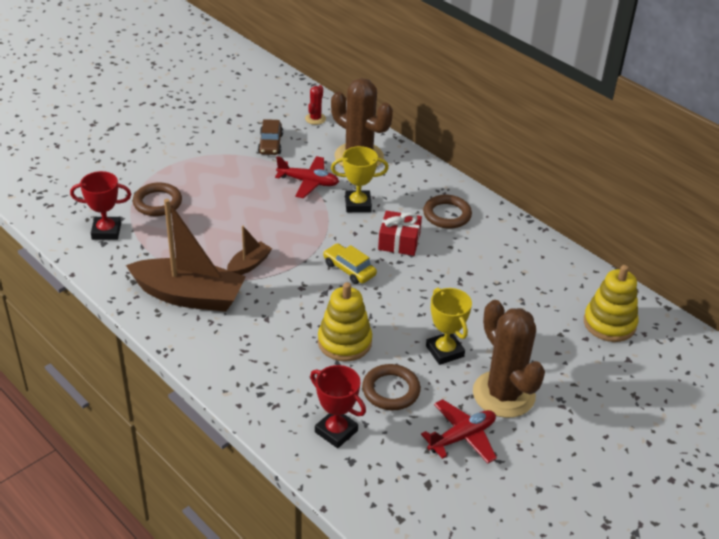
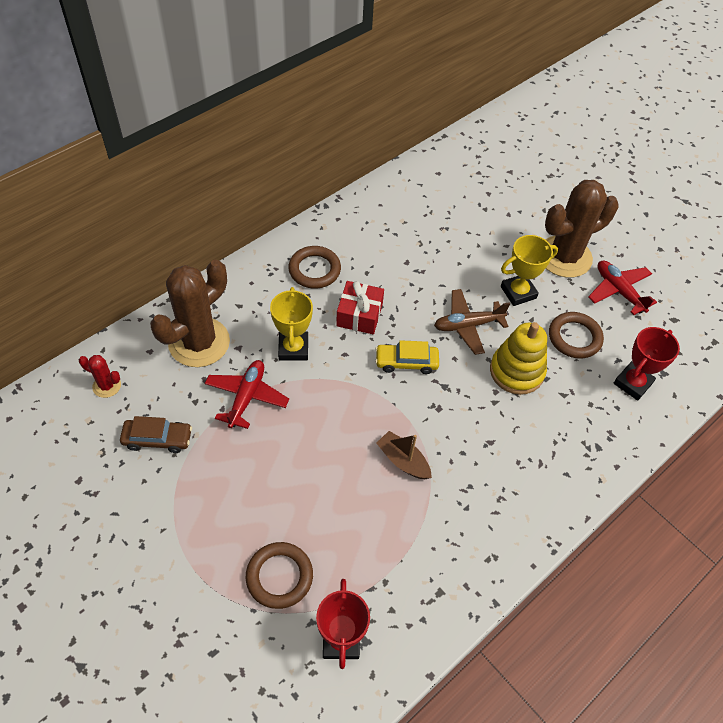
camera: 90 degrees left, 15 degrees up
brown boat [126,199,246,312] -> none
yellow car [323,243,377,284] -> yellow car turned 45 degrees clockwise [375,340,439,374]
yellow stacking toy [584,265,638,342] -> none
none -> brown plane [434,289,510,355]

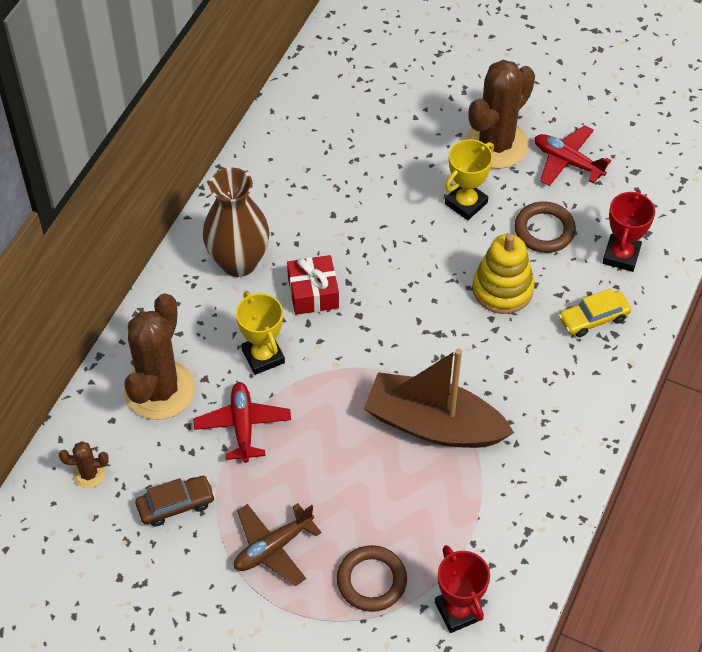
camera: 20 degrees left, 0 degrees up
red cactus [79,355,121,398] -> brown cactus [59,441,109,488]
brown ring [288,246,341,289] -> brown vase [203,168,270,277]
yellow car [375,340,439,374] -> yellow car moved to [558,288,631,337]
brown boat [376,431,432,479] -> brown boat [364,349,514,448], size x2.11
brown plane [434,289,510,355] -> brown plane moved to [234,503,322,586]

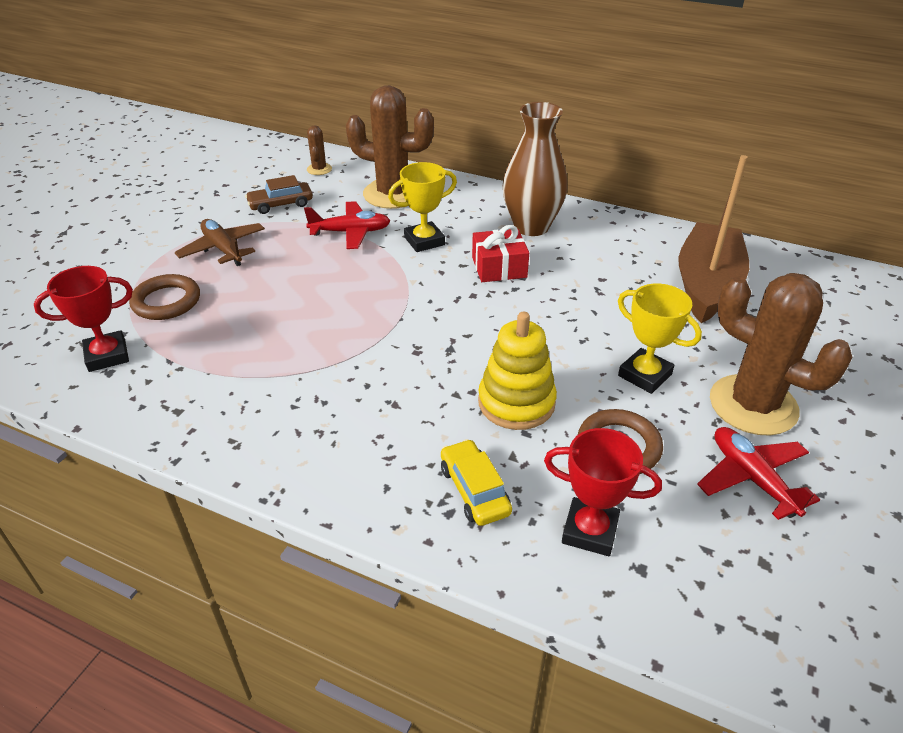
camera: 90 degrees right, 15 degrees down
brown car [135,476,215,527] -> brown car turned 90 degrees clockwise [245,175,313,214]
brown boat [364,349,514,448] -> brown boat moved to [678,155,749,323]
red plane [535,125,611,186] -> red plane turned 60 degrees counterclockwise [697,427,820,520]

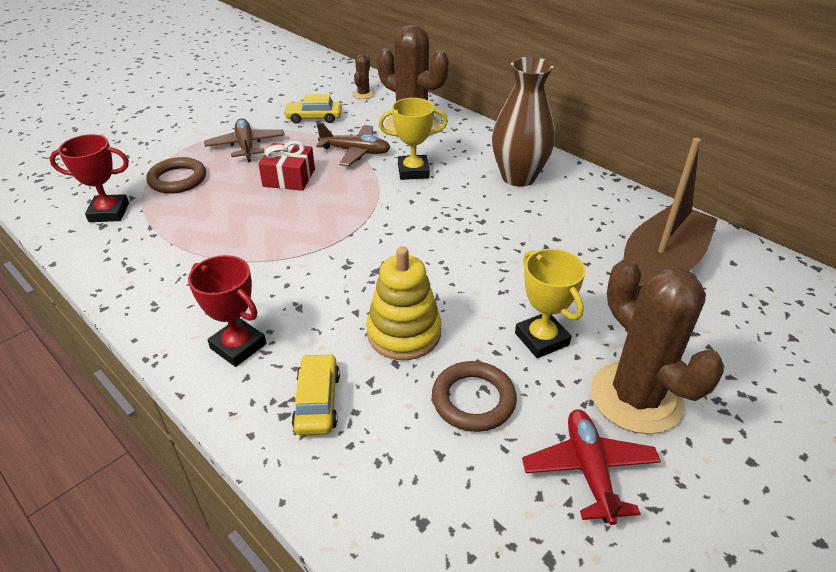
camera: 20 degrees right, 0 degrees up
brown car [245,175,313,214] -> yellow car [284,94,342,124]
red plane [304,201,390,249] -> brown plane [316,122,390,166]
red gift [472,225,529,282] -> red gift moved to [258,141,315,191]
red trophy [544,428,662,556] -> red trophy moved to [188,255,266,367]

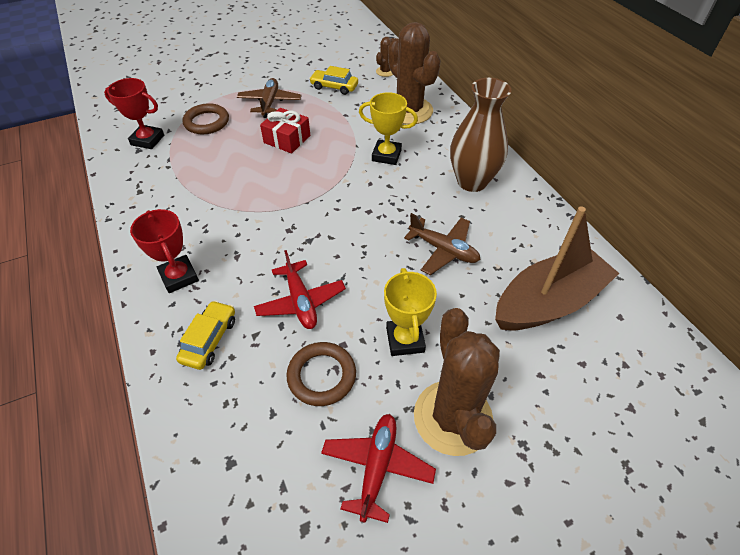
camera: 20 degrees right, 10 degrees up
brown plane [316,122,390,166] -> brown plane moved to [404,213,480,275]
yellow stacking toy [366,247,441,360] -> red plane [254,250,346,329]

